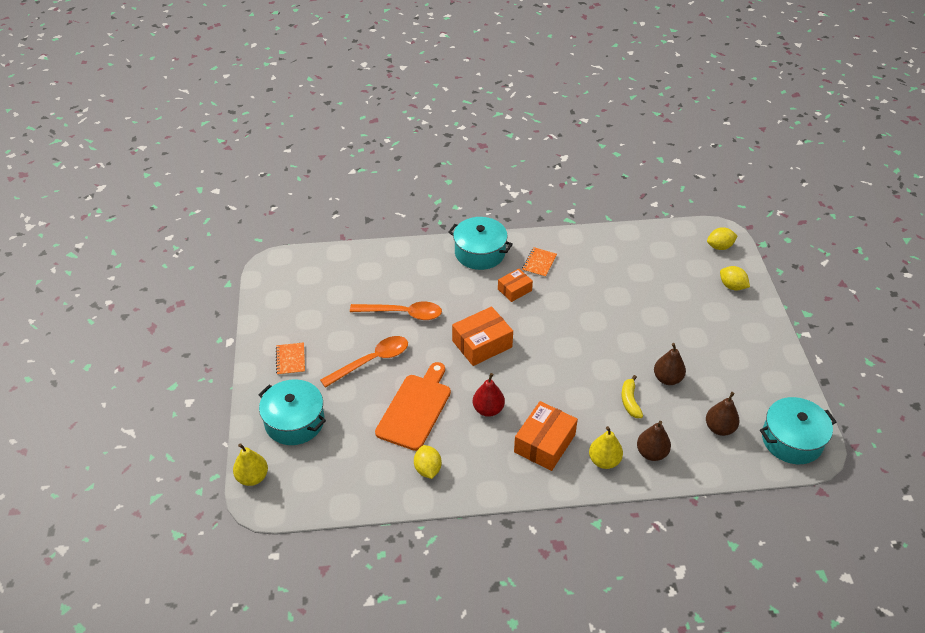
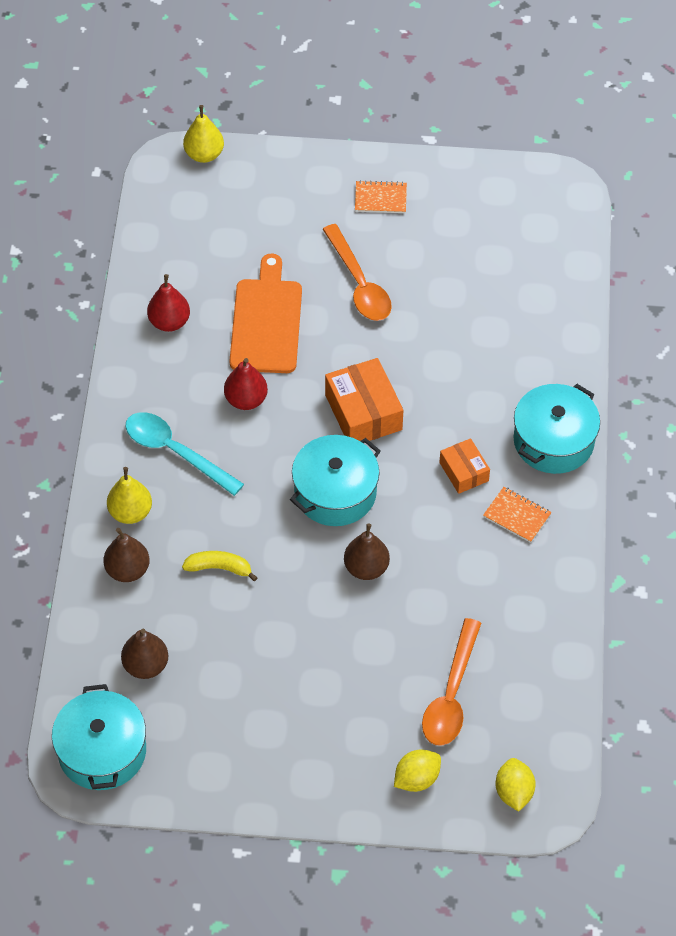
camera: 100 degrees right, 10 degrees up
turquoise pot [258,379,326,445] -> turquoise pot moved to [290,435,380,526]
orange spoon [350,302,442,320] -> orange spoon moved to [422,618,481,746]
orange cutting board [375,362,451,451] -> orange cutting board turned 120 degrees counterclockwise [229,253,302,373]
yellow lemon [414,445,442,479] -> red pear [147,274,190,332]
orange box [514,401,578,471] -> turquoise spoon [126,412,244,496]
brown pear [654,343,686,385] -> brown pear moved to [344,523,390,580]

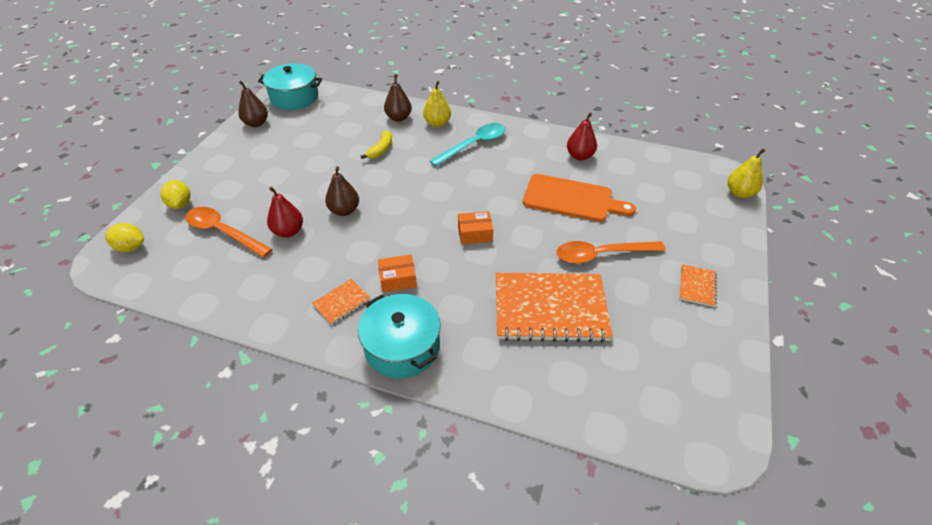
camera: 105 degrees right, 10 degrees down
brown pear [121,629,168,679] -> brown pear moved to [238,81,268,127]
red pear [224,358,268,410] -> red pear moved to [267,187,303,238]
turquoise pot [290,435,380,526] -> none
orange box [325,358,403,441] -> orange box [458,211,493,244], size x0.60
none -> orange notebook [496,273,613,342]

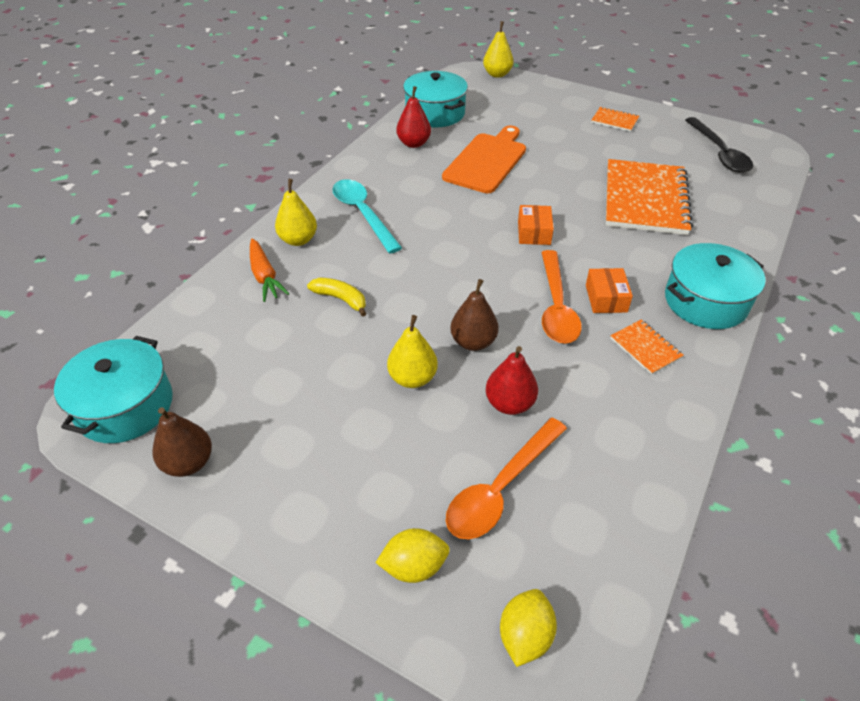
camera: 80 degrees left, 0 degrees up
brown pear [384,74,412,122] -> orange carrot [250,238,289,302]
orange spoon [557,241,666,264] -> orange spoon moved to [541,250,582,344]
none -> yellow pear [387,315,438,388]
none -> turquoise pot [403,71,468,128]
none -> black spoon [685,117,753,173]

